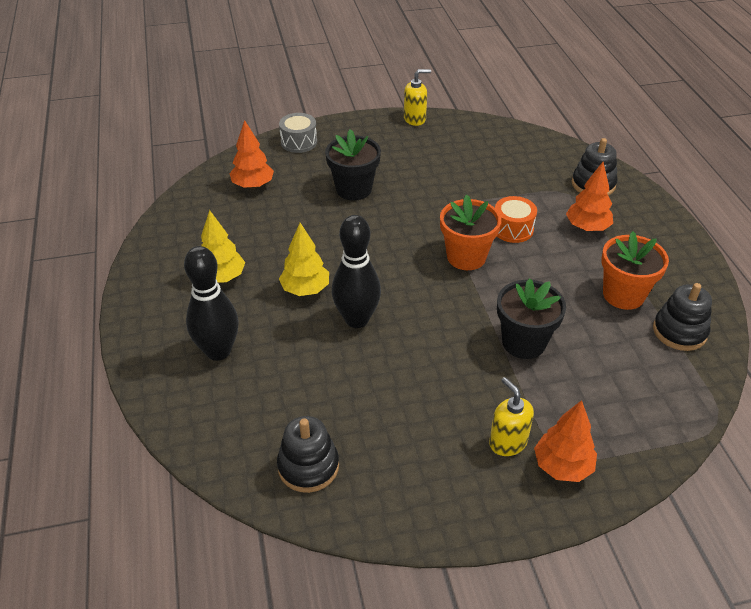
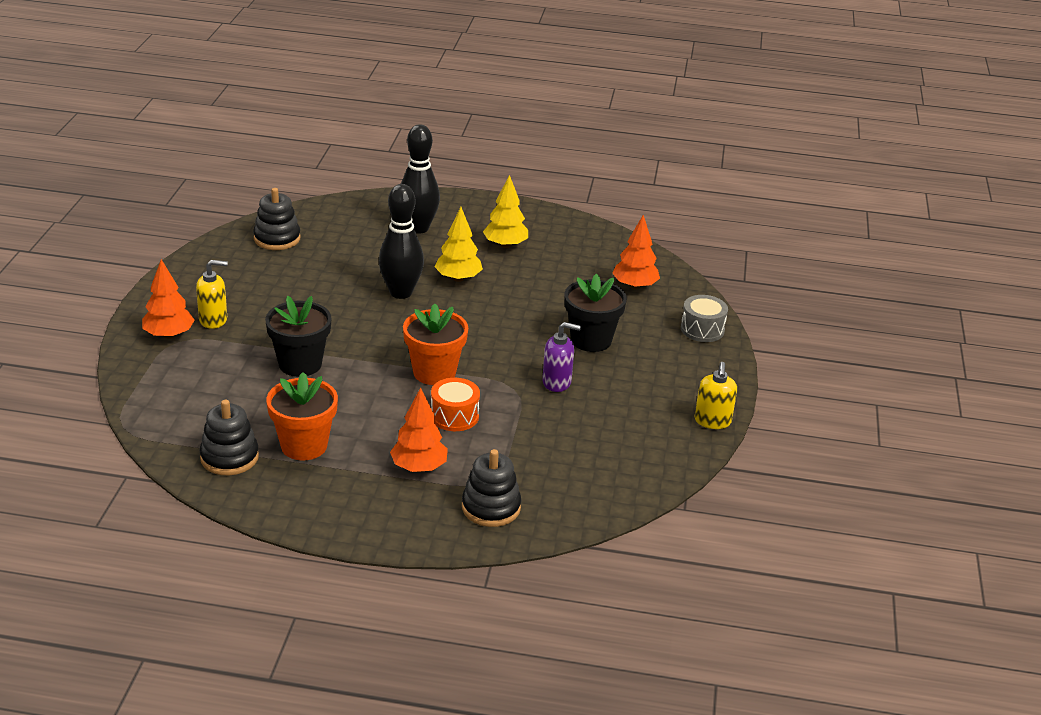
camera: 110 degrees right, 10 degrees down
none -> purple soap dispenser [542,322,581,392]

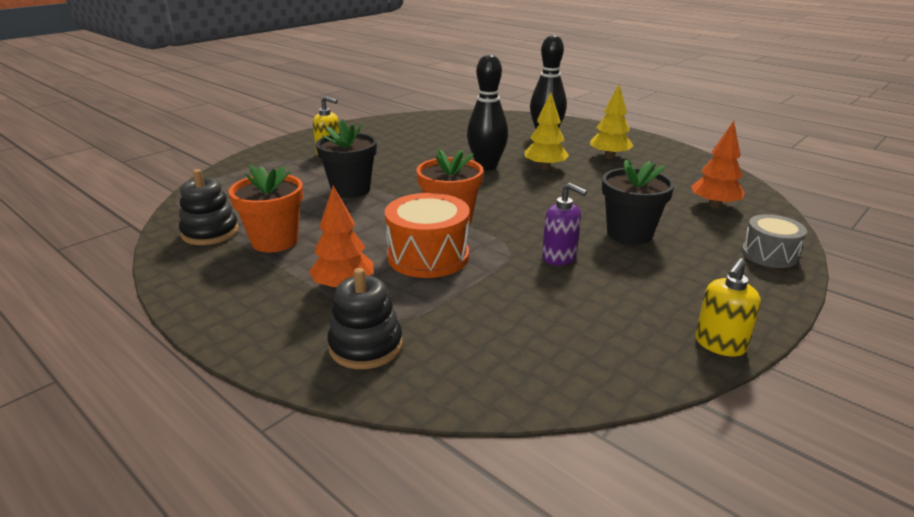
camera: 35 degrees right, 5 degrees down
orange tree [142,259,195,339] -> none
black stacking toy [253,188,301,250] -> none
orange drum [431,378,480,431] -> orange drum [385,193,470,278], size x1.57

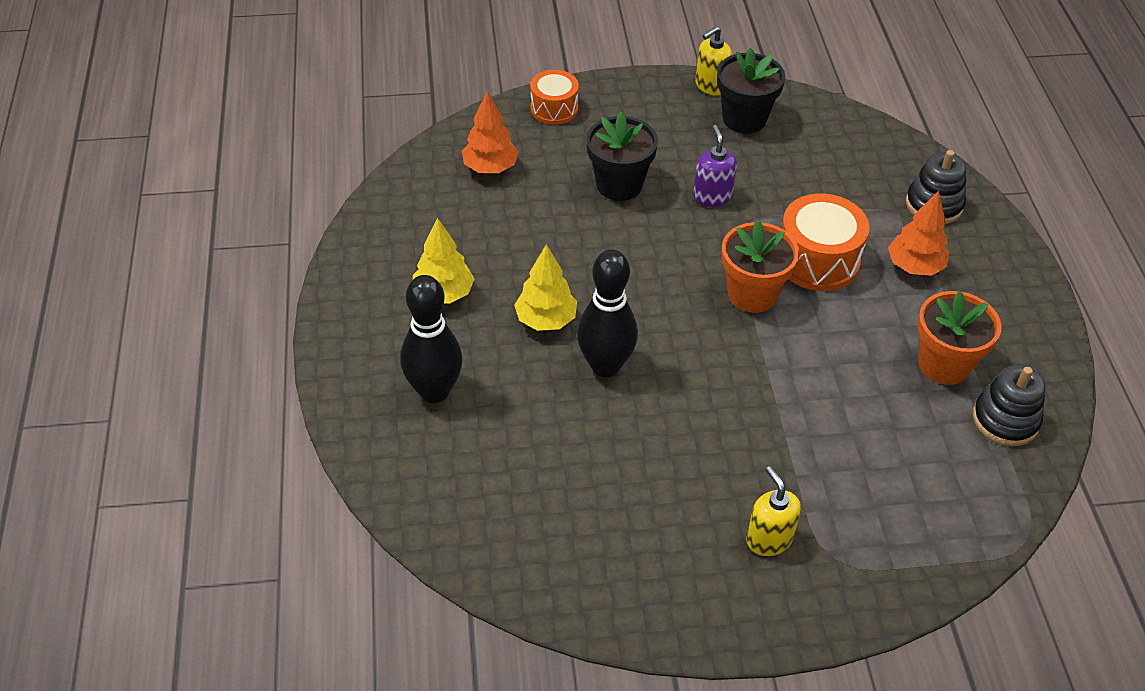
camera: 140 degrees left, 20 degrees up
black flower pot [316,120,377,198] -> black flower pot moved to [717,48,786,134]
yellow soap dispenser [695,258,761,357] -> yellow soap dispenser turned 150 degrees clockwise [695,26,732,96]
grey drum [742,214,807,268] -> orange drum [530,70,579,124]

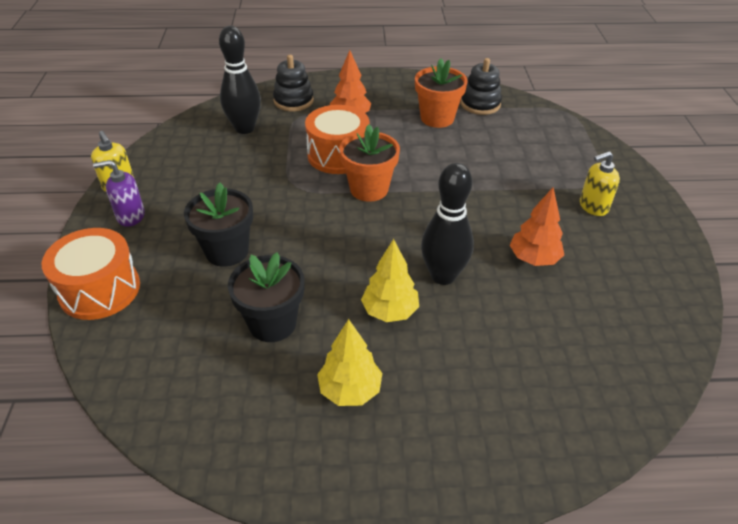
camera: 85 degrees left, 5 degrees down
black bowling pin [400,275,463,403] -> black bowling pin moved to [219,26,261,134]
orange tree [462,91,519,173] -> orange tree moved to [510,187,564,266]
orange drum [530,70,579,124] -> orange drum [42,228,140,320], size x1.57
purple soap dispenser [693,125,737,207] -> purple soap dispenser moved to [93,160,145,227]
black flower pot [717,48,786,134] -> black flower pot moved to [228,252,305,342]

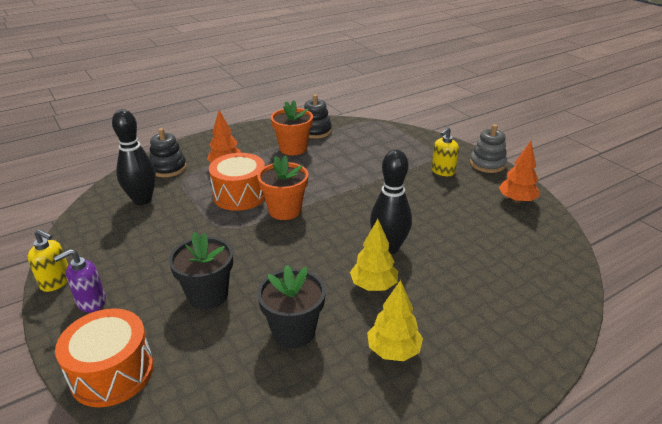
camera: 30 degrees left, 10 degrees down
orange tree [510,187,564,266] -> orange tree moved to [499,141,539,203]
none -> grey stacking toy [470,124,507,173]

